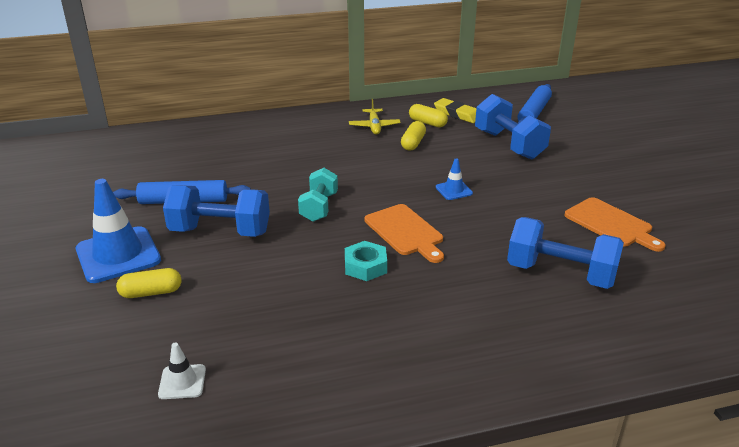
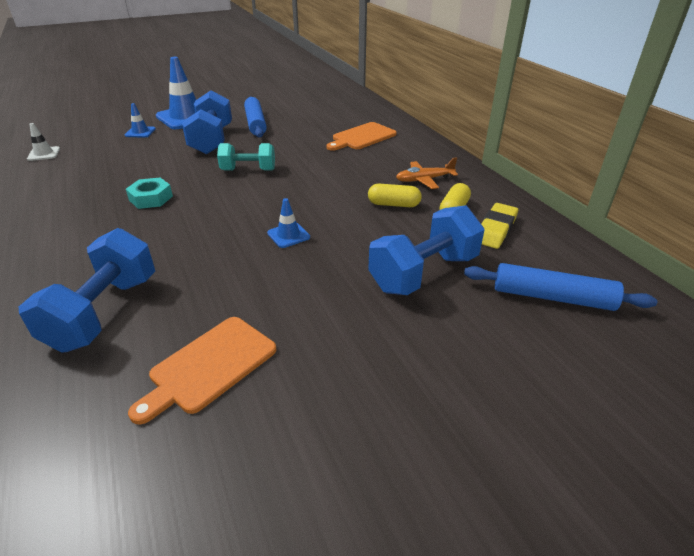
camera: 80 degrees right, 5 degrees up
yellow capsule [116,268,181,298] -> blue traffic cone [125,103,156,138]
yellow plane [349,99,401,135] -> orange plane [396,157,458,189]
orange cutting board [365,204,444,263] -> orange cutting board moved to [326,122,397,151]

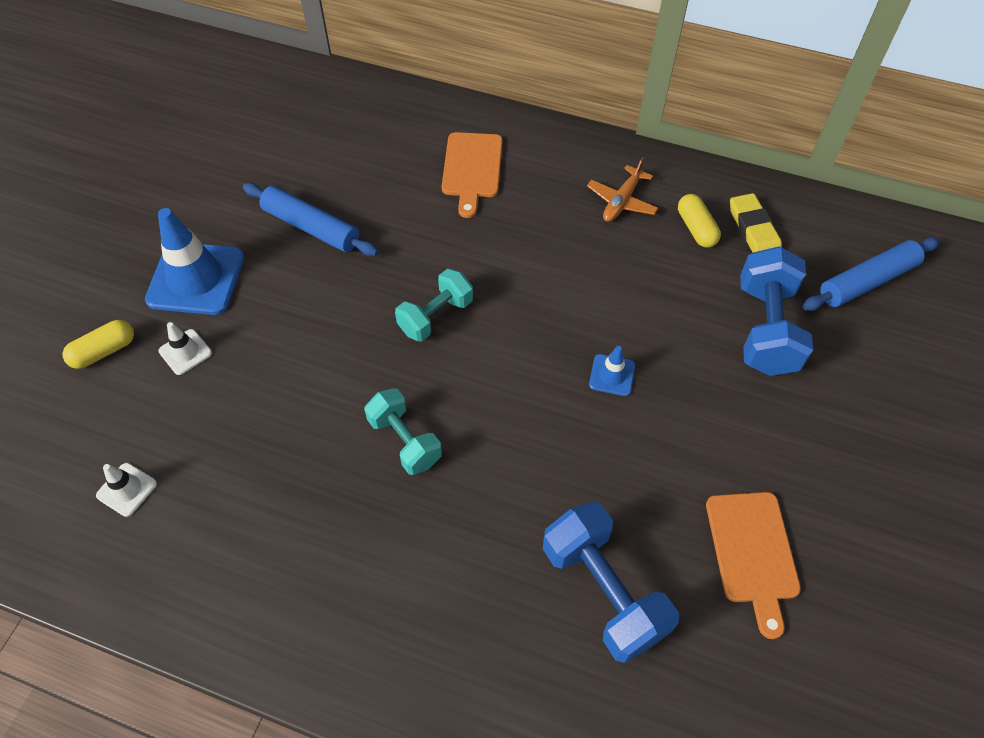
camera: 45 degrees left, 20 degrees up
blue traffic cone [125,103,156,138] -> white traffic cone [158,322,212,375]
turquoise nut [126,178,173,209] -> turquoise dumbbell [364,388,442,475]
blue dumbbell [182,90,232,154] -> none
yellow capsule [368,184,422,207] -> yellow capsule moved to [62,320,134,369]

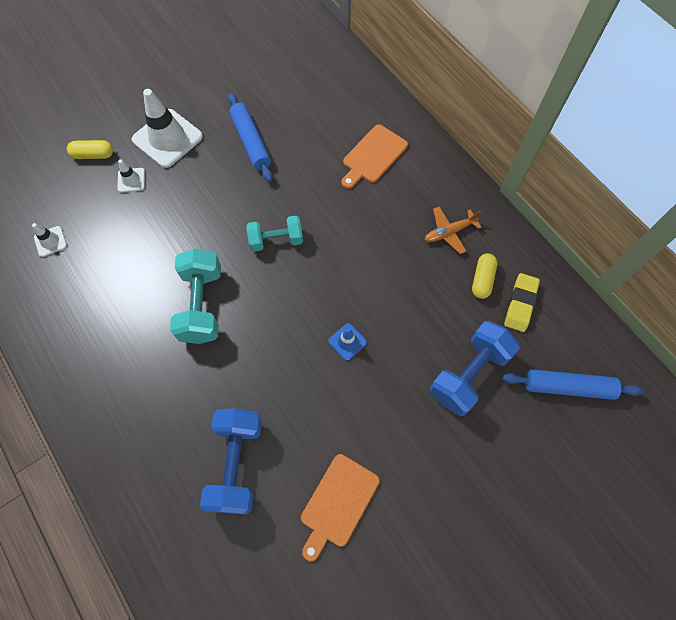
camera: 35 degrees right, 10 degrees up
blue traffic cone [145,208,244,315] -> white traffic cone [132,89,203,168]
turquoise dumbbell [364,388,442,475] -> turquoise dumbbell [170,248,221,344], size x1.54

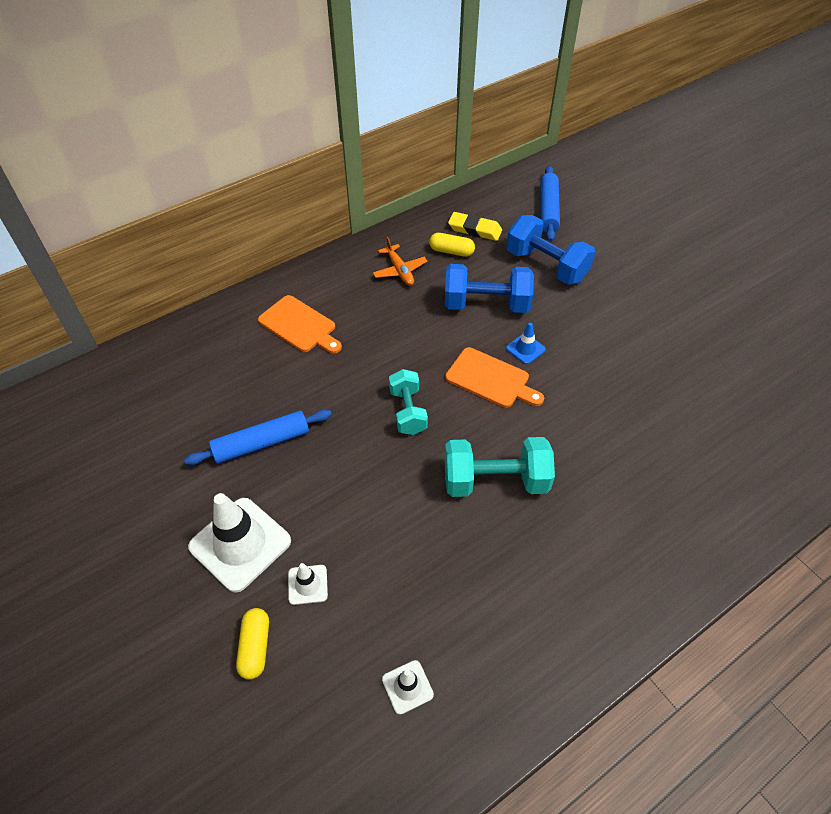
camera: 90 degrees left, 15 degrees down
blue dumbbell [200,408,262,514] -> blue dumbbell moved to [444,264,534,313]
orange cutting board [301,454,380,561] -> orange cutting board moved to [445,347,544,408]

